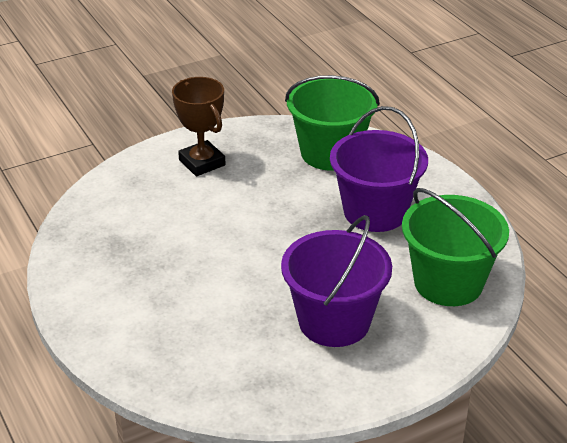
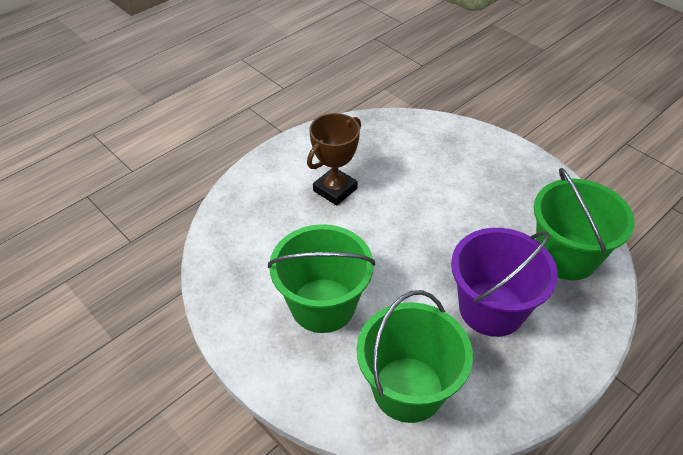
camera: 75 degrees right, 10 degrees up
brown trophy [172,77,226,176] -> brown trophy moved to [307,113,361,206]
purple bucket [281,215,392,347] -> green bucket [268,224,375,333]

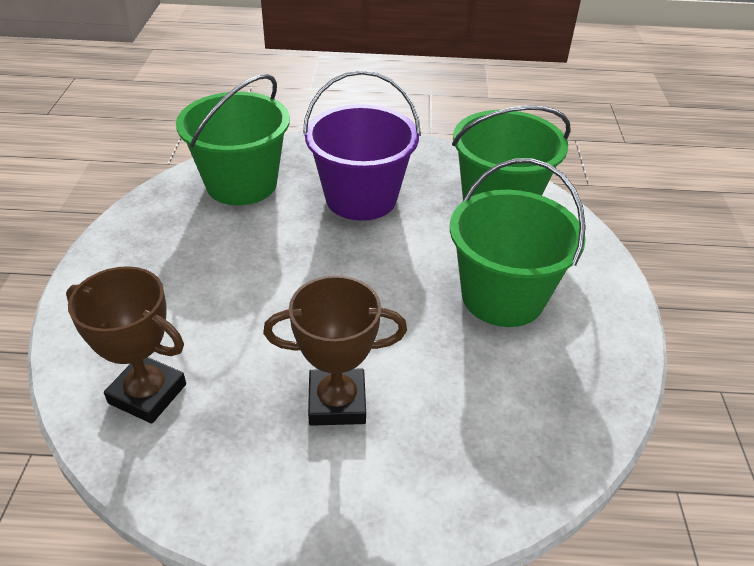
camera: 135 degrees left, 5 degrees down
none -> brown trophy [66,266,186,424]

